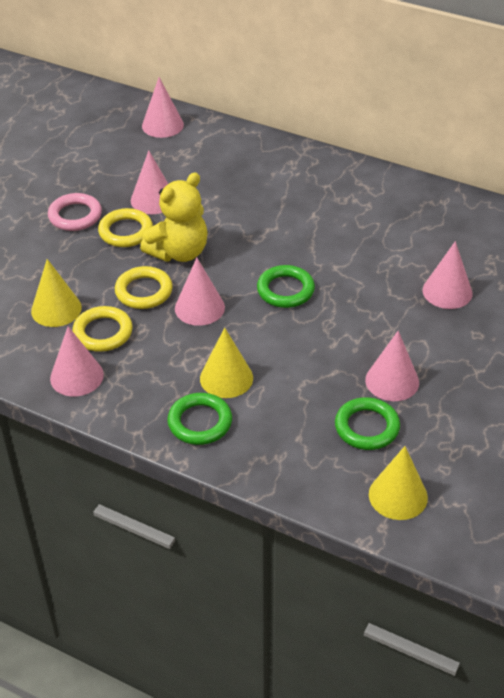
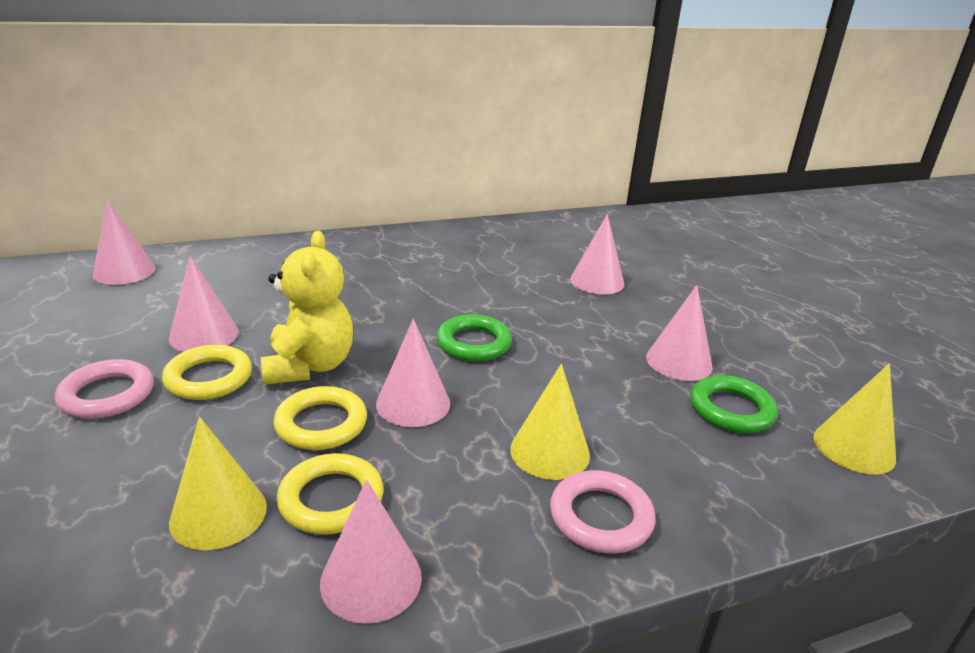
camera: 50 degrees left, 15 degrees down
green ring [167,393,232,445] -> pink ring [550,470,655,553]

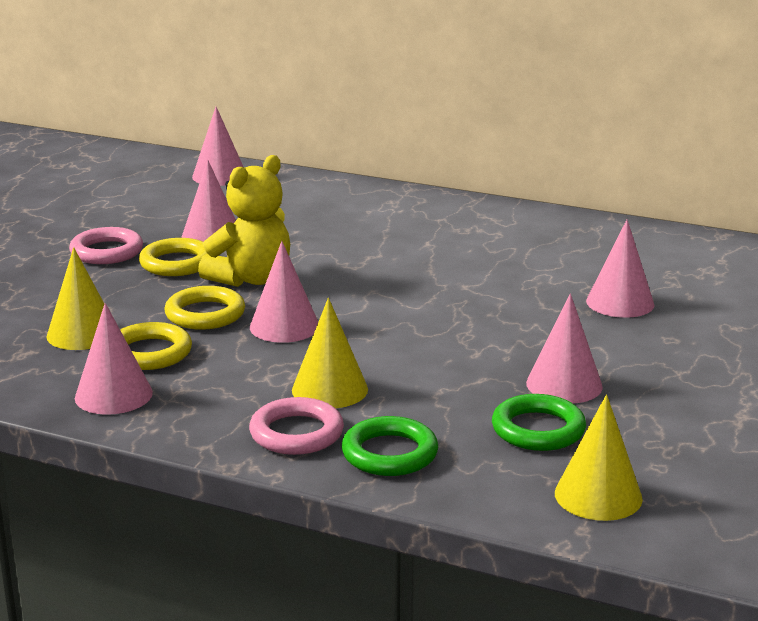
camera: 45 degrees right, 5 degrees down
green ring [436,314,512,361] -> green ring moved to [342,416,438,476]

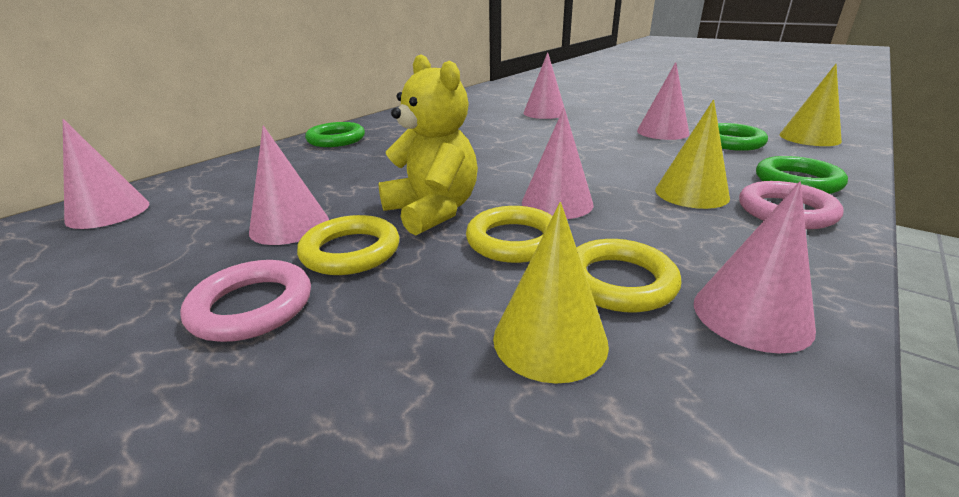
camera: 75 degrees left, 5 degrees up
none -> green ring [305,122,365,147]

